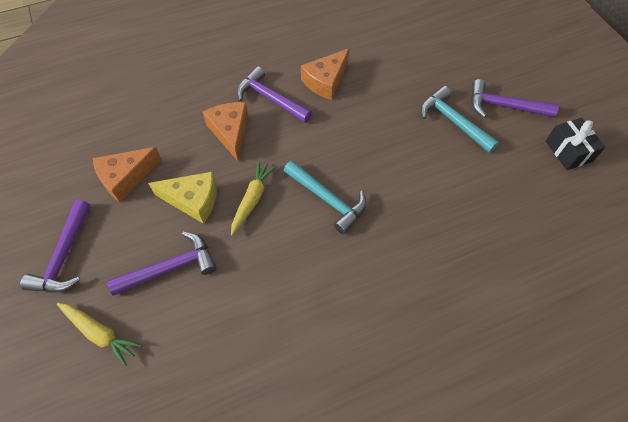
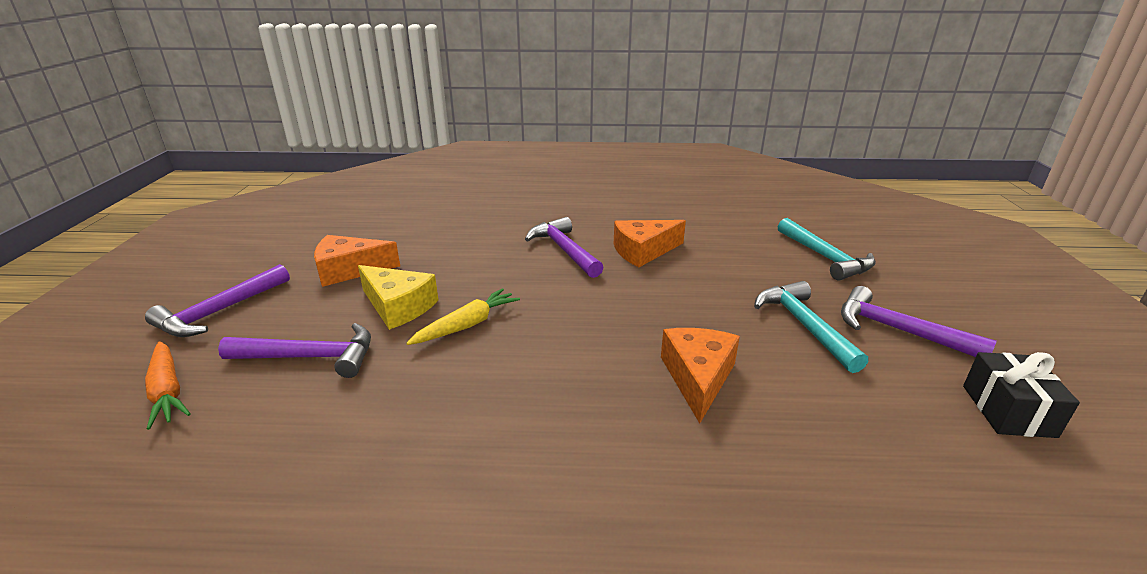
camera: 25 degrees right, 30 degrees down
yellow carrot [57,303,142,367] -> orange carrot [145,341,191,430]
orange cheese [203,102,248,161] -> orange cheese moved to [661,328,740,424]
turquoise hammer [284,160,367,234] -> turquoise hammer moved to [778,218,876,280]

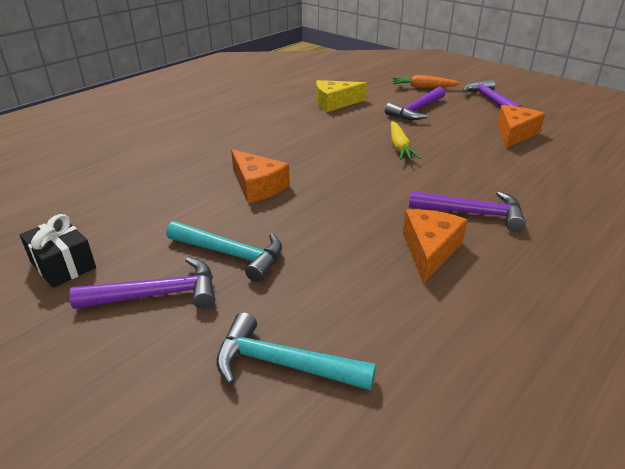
camera: 130 degrees right, 5 degrees up
yellow cheese [358,265,438,330] -> yellow cheese moved to [316,80,367,112]

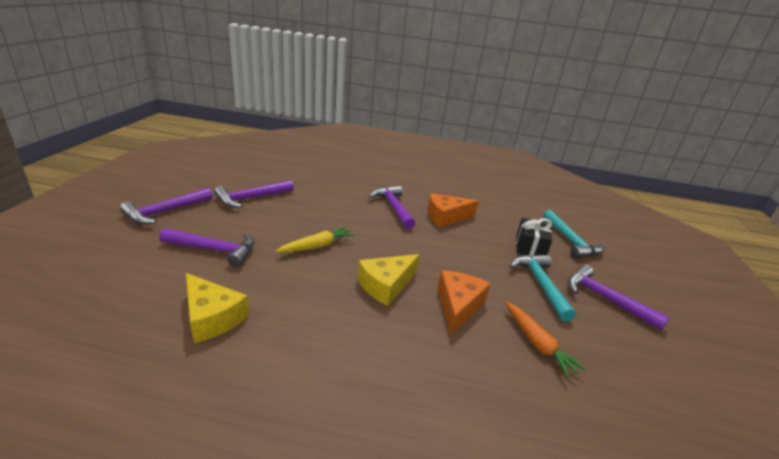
camera: 125 degrees left, 5 degrees down
black gift [20,214,96,288] -> black gift moved to [516,218,552,256]
orange carrot [393,75,461,88] -> orange carrot moved to [505,302,587,378]
orange cheese [497,105,545,148] -> purple hammer [214,180,294,207]
none -> yellow cheese [357,254,420,306]

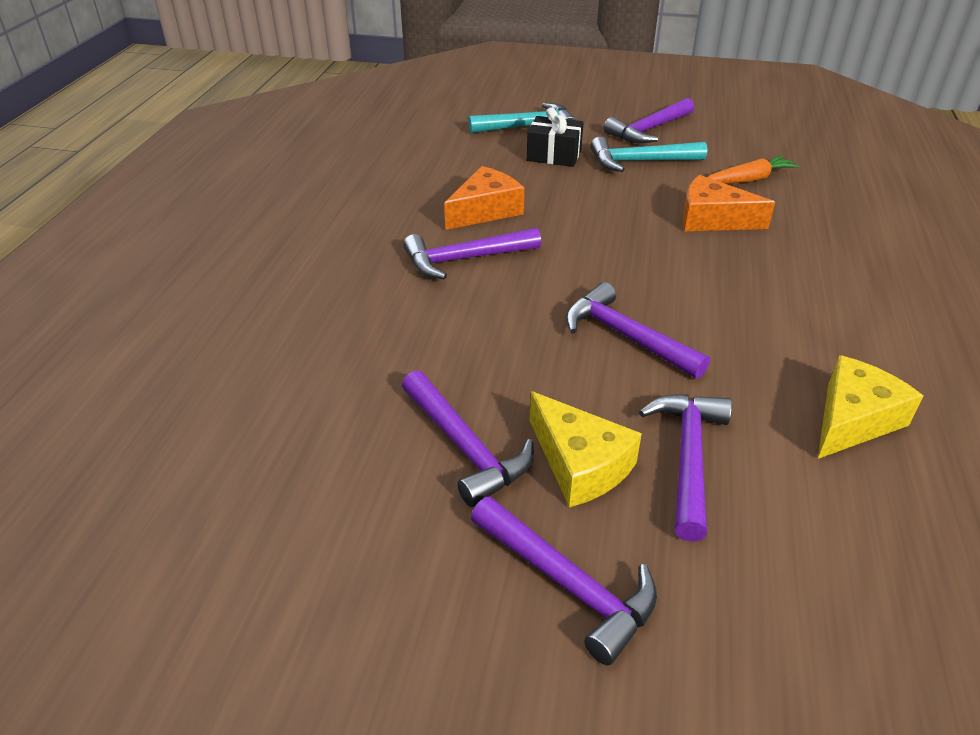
camera: 85 degrees left, 10 degrees up
yellow carrot [275,226,355,253] -> purple hammer [566,282,710,379]
yellow cheese [357,254,420,306] -> yellow cheese moved to [530,391,642,507]
orange cheese [428,193,479,227] -> orange cheese turned 120 degrees counterclockwise [444,166,525,230]

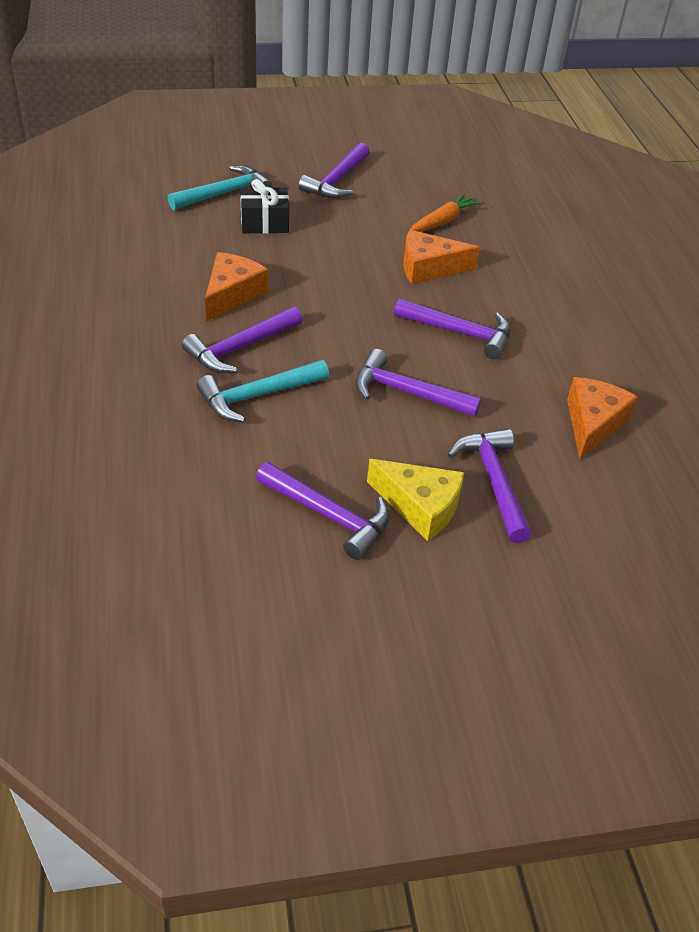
camera: 25 degrees left, 5 degrees up
purple hammer [471,496,657,665] -> purple hammer moved to [394,299,510,359]
turquoise hammer [591,137,707,172] -> turquoise hammer moved to [197,360,329,423]
yellow cheese [818,355,923,459] -> orange cheese [567,377,638,460]

